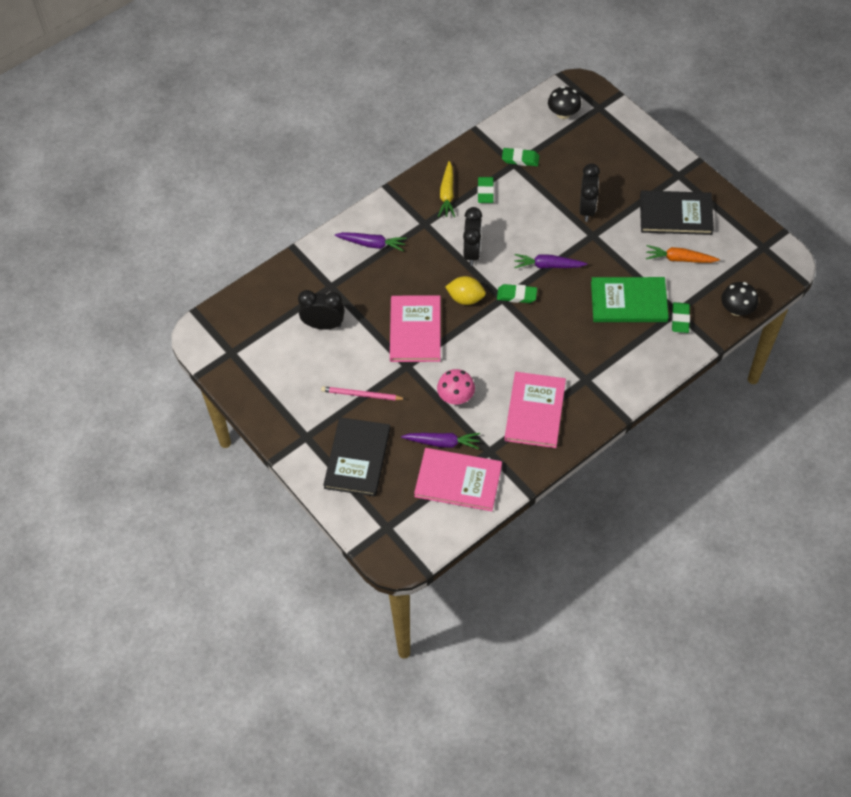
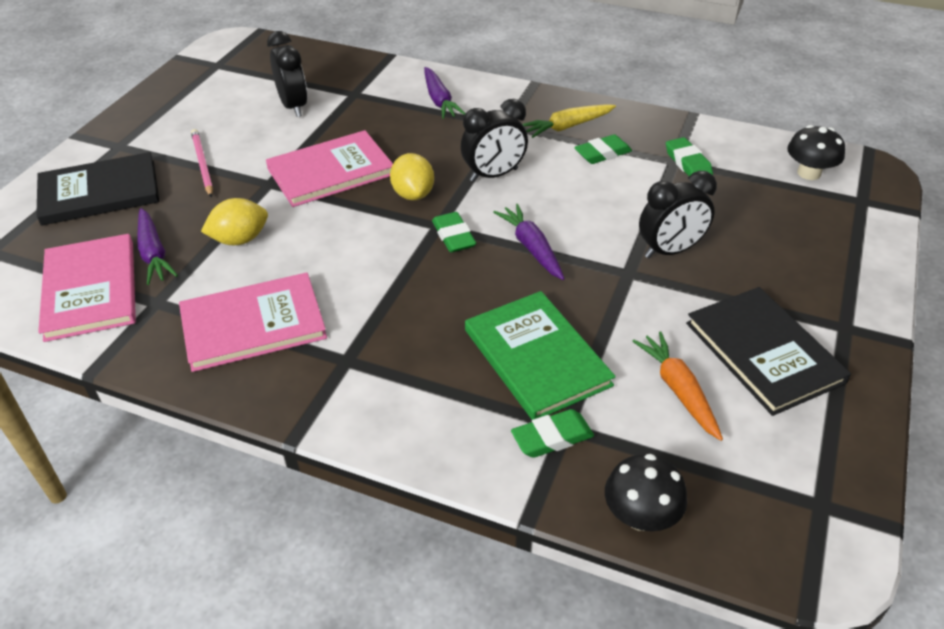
camera: 60 degrees right, 15 degrees down
pink mushroom [437,369,475,405] -> yellow lemon [201,198,268,245]

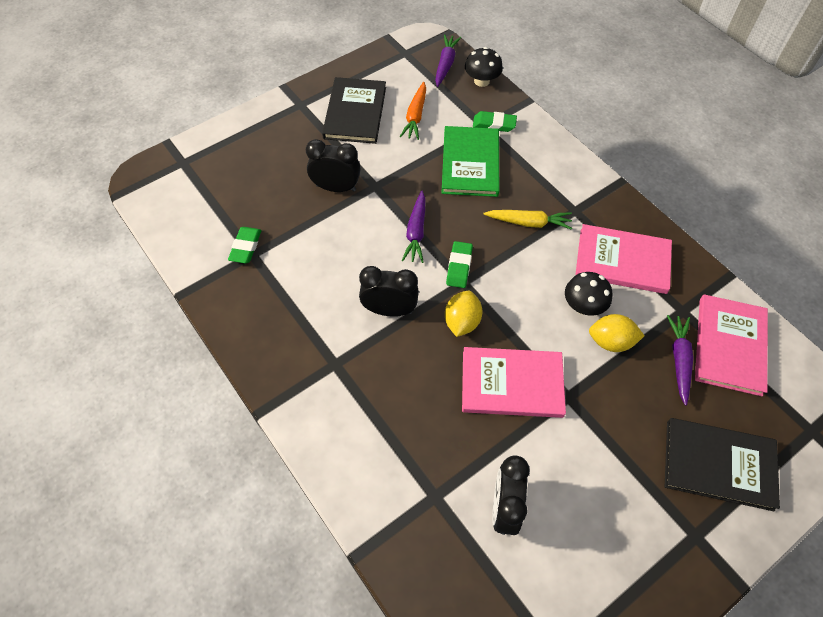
camera: 150 degrees left, 15 degrees up
pink pencil [191,129,213,197] -> none
purple carrot [424,67,466,119] -> purple carrot moved to [435,34,461,87]
yellow carrot [523,104,616,138] -> yellow carrot moved to [483,210,572,230]
green eraser [574,134,632,164] -> none
black mushroom [787,125,845,180] -> black mushroom moved to [565,272,613,316]

